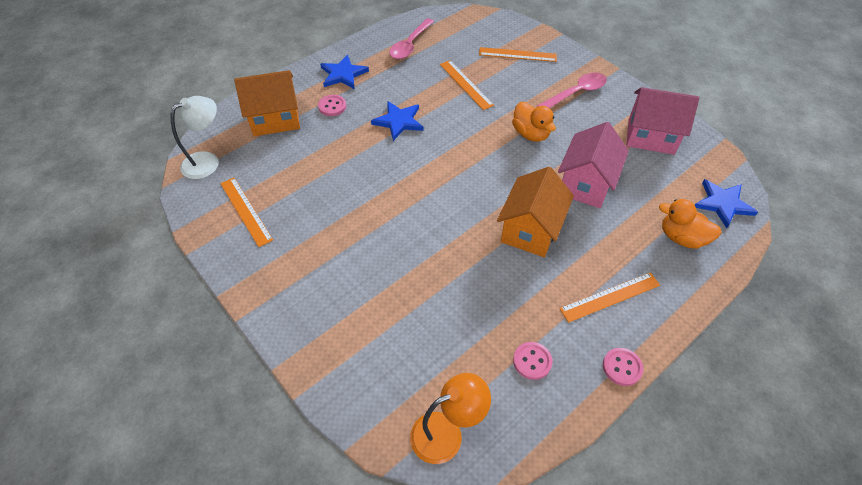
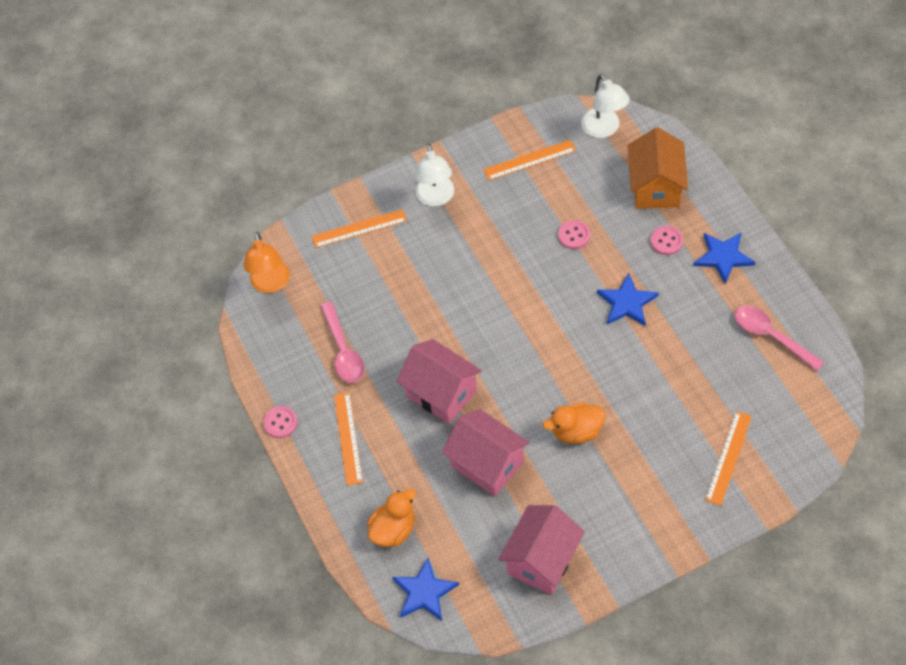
camera: 110 degrees right, 5 degrees up
orange ruler [440,60,494,110] -> orange ruler moved to [312,209,407,248]
orange house [497,167,574,257] -> pink house [396,339,482,424]
pink button [513,342,552,380] -> pink button moved to [558,220,590,249]
pink spoon [537,73,607,108] -> pink spoon moved to [321,302,364,383]
none -> white lamp [415,144,454,206]

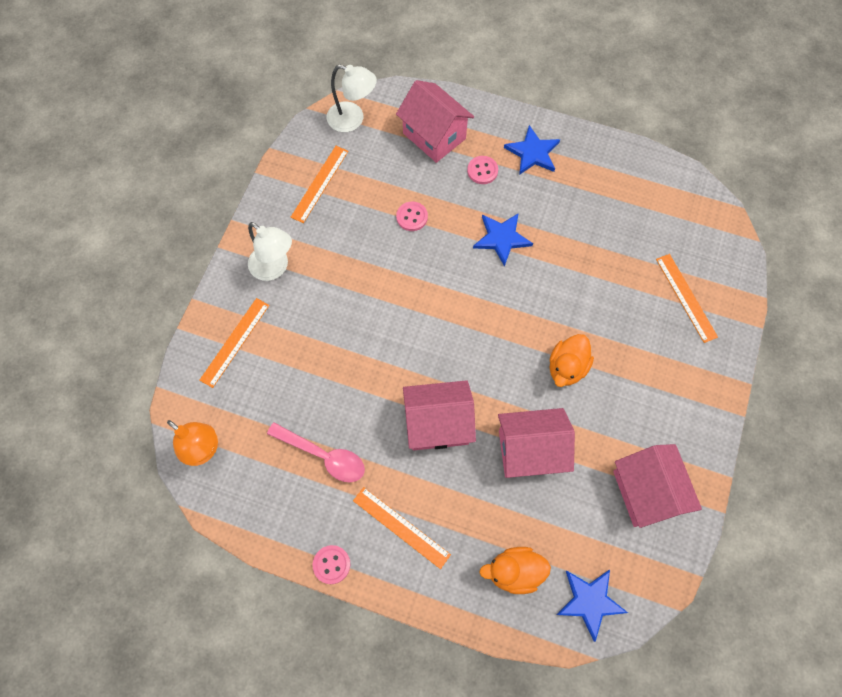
camera: 50 degrees left, 10 degrees up
orange duck [367,488,416,547] -> orange duck turned 90 degrees counterclockwise [479,547,551,594]
orange house [628,127,688,209] -> pink house [396,80,474,163]
pink spoon [735,306,825,371] -> none

